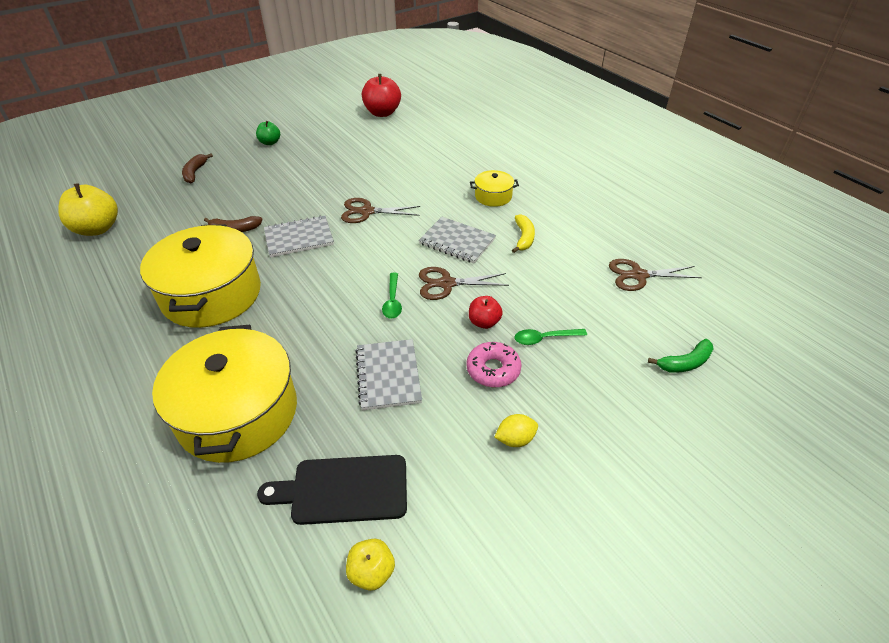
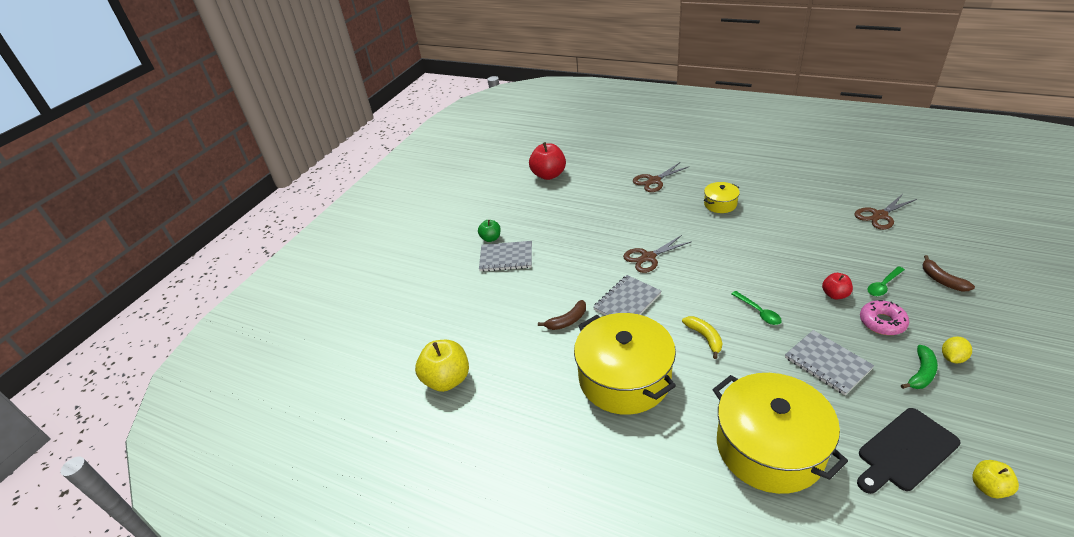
camera: 25 degrees left, 5 degrees down
brown banana [182,153,213,183] -> brown banana moved to [923,255,975,291]
grey notebook [419,217,496,263] -> grey notebook moved to [479,241,532,272]
brown scissors [419,267,509,300] -> brown scissors moved to [633,162,688,192]
yellow banana [512,214,535,253] -> yellow banana moved to [682,316,722,359]
green banana [648,339,714,373] -> green banana moved to [901,345,938,389]

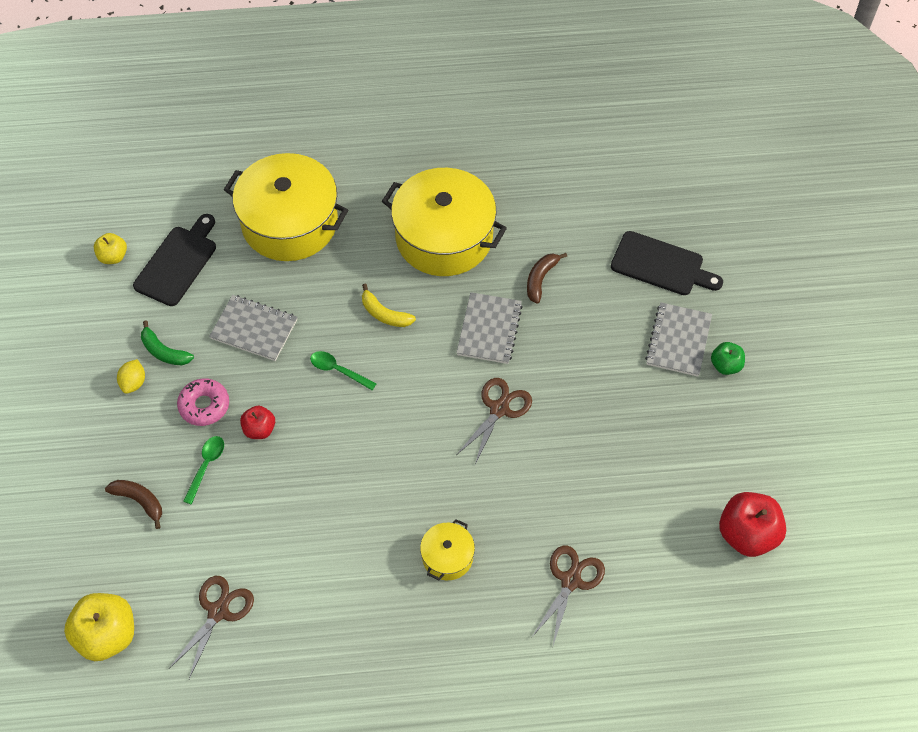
camera: 145 degrees right, 20 degrees up
yellow apple [415,340,469,392] -> yellow apple moved to [64,593,134,661]
grey notebook [479,241,532,272] -> grey notebook turned 45 degrees counterclockwise [645,302,712,377]
green banana [901,345,938,389] -> green banana turned 60 degrees counterclockwise [141,320,194,365]
none -> black cutting board [611,231,723,295]

